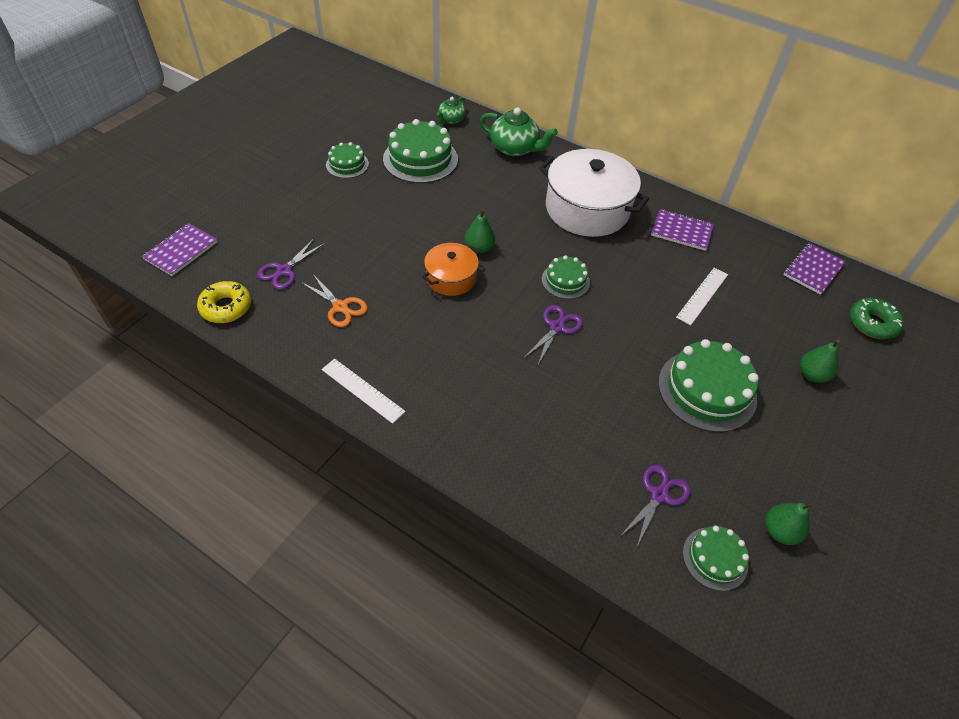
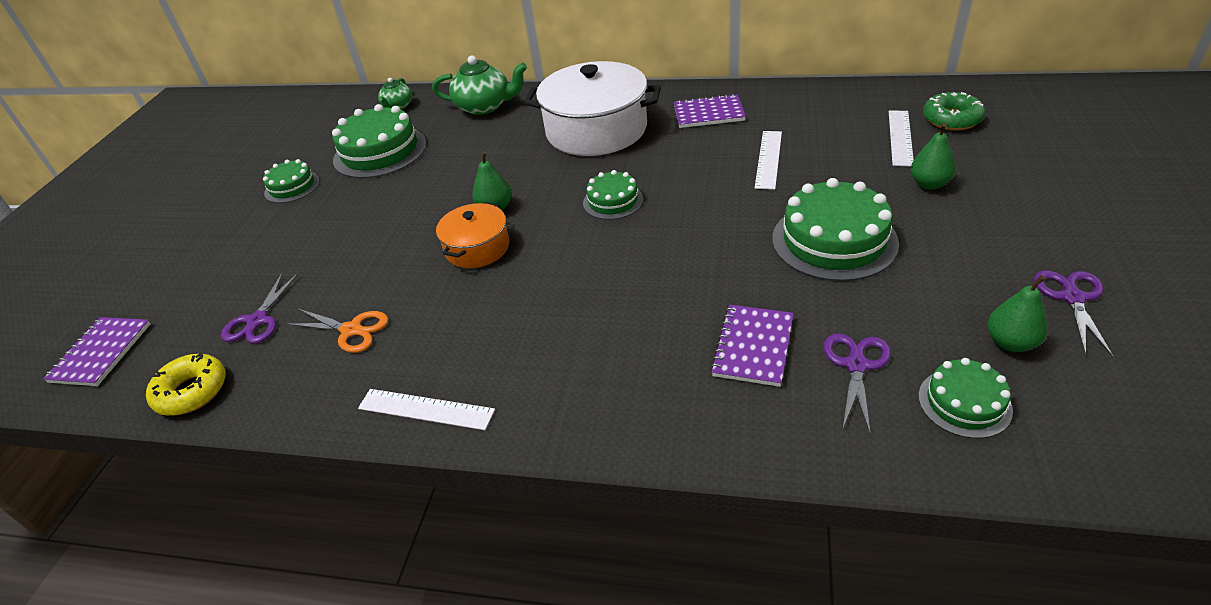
camera: 15 degrees left, 10 degrees down
purple scissors [524,305,583,365] -> purple scissors moved to [1034,270,1114,357]
purple notebook [784,243,846,295] -> purple notebook moved to [710,305,794,387]
none -> white ruler [889,110,914,167]

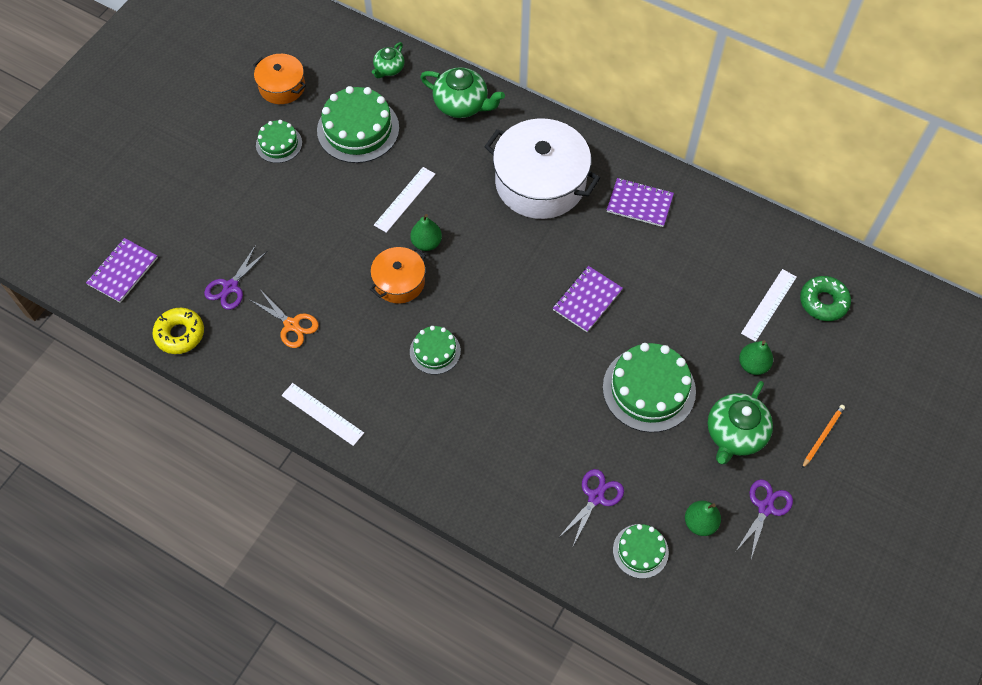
camera: 15 degrees right, 20 degrees up
green cake [583,170,643,220] -> green cake moved to [410,326,461,374]
purple notebook [710,305,794,387] -> purple notebook moved to [553,266,623,332]
white ruler [755,131,782,190] -> white ruler moved to [374,167,435,233]
none -> orange pot [253,54,306,104]
none -> green teapot [708,381,773,464]
none -> orange pencil [802,405,845,469]

